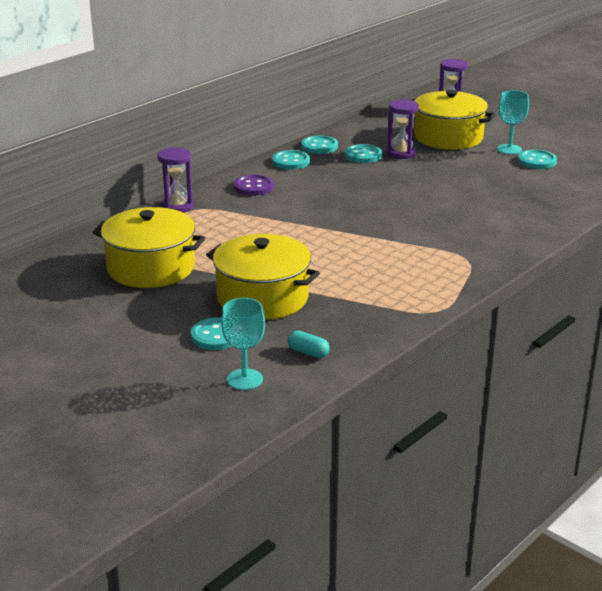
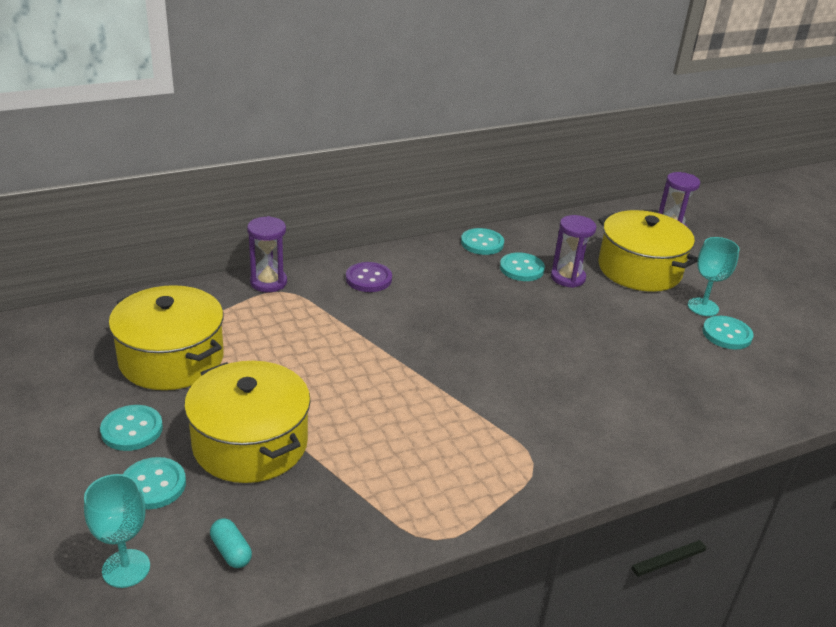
camera: 20 degrees right, 5 degrees up
turquoise button [272,150,310,170] -> turquoise button moved to [100,405,163,451]

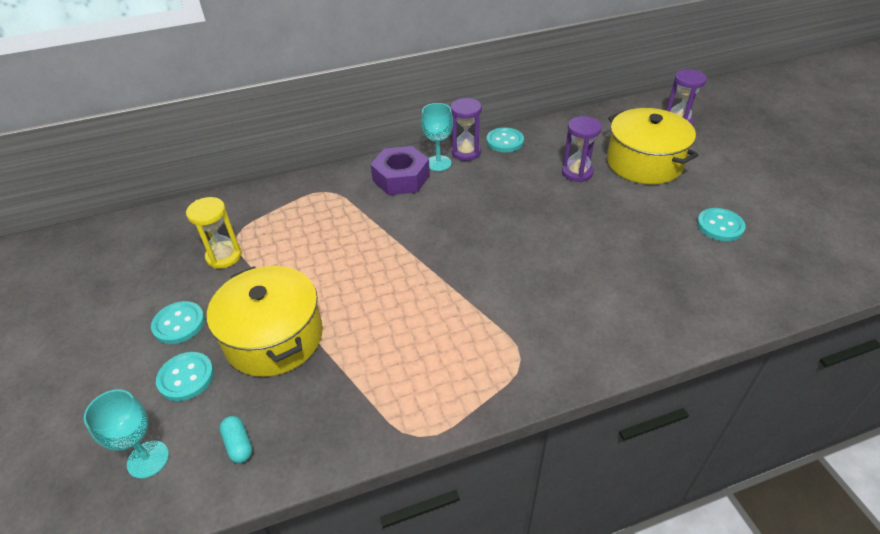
camera: 10 degrees right, 10 degrees up
yellow pot [109,285,224,390] -> yellow hourglass [186,197,242,269]
purple hourglass [247,216,287,292] -> purple hourglass moved to [451,98,482,161]
purple button [346,262,392,292] -> purple nut [370,146,430,195]
turquoise button [500,252,545,281] -> none
turquoise goblet [688,237,739,316] -> turquoise goblet moved to [421,103,453,171]

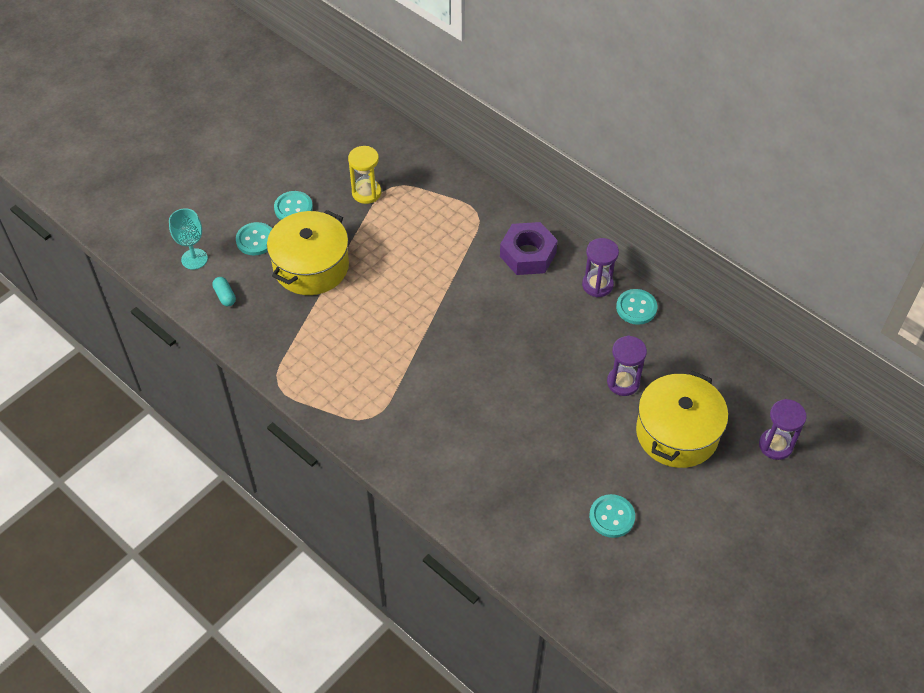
camera: 60 degrees right, 10 degrees up
turquoise capsule [219,416,253,463] -> turquoise capsule turned 60 degrees counterclockwise [212,277,236,306]
turquoise goblet [421,103,453,171] -> none

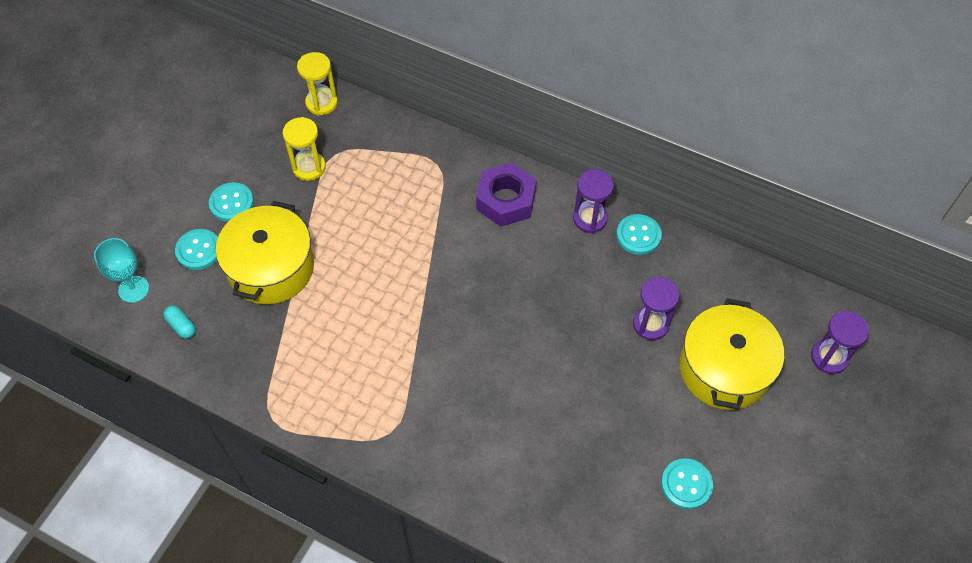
camera: 15 degrees left, 5 degrees up
none -> yellow hourglass [297,52,338,116]

